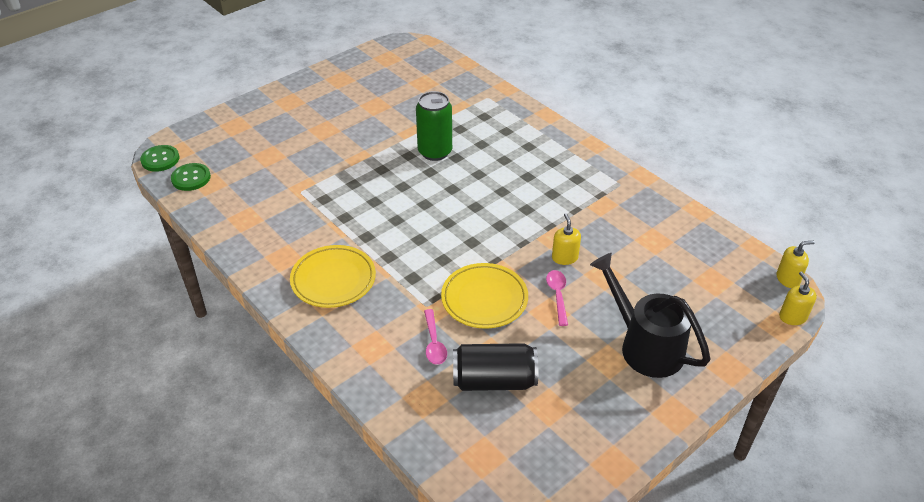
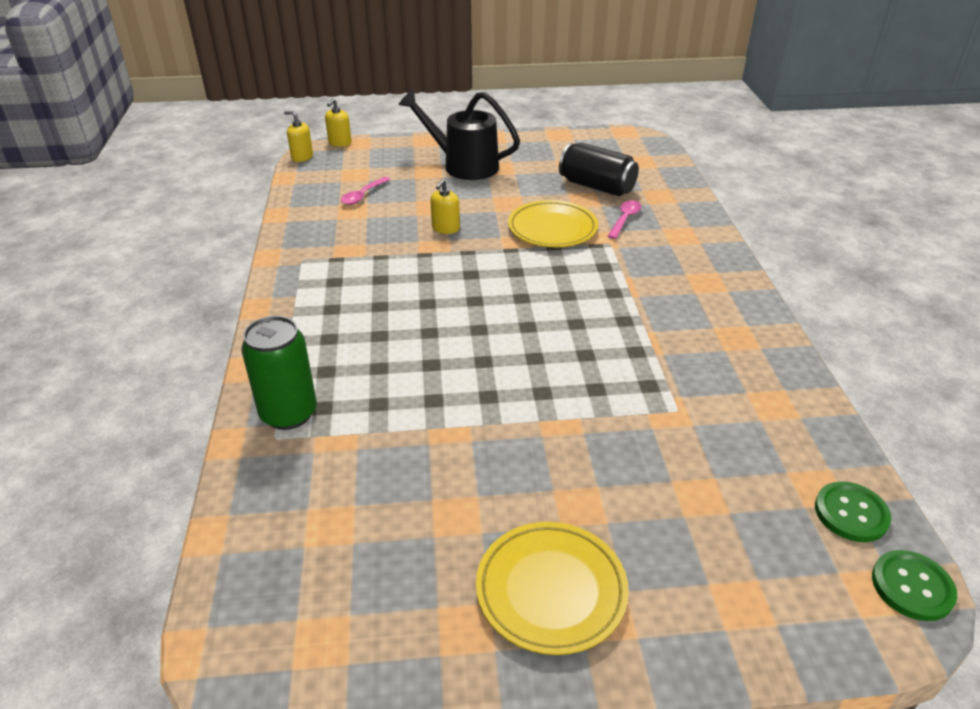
camera: 145 degrees left, 5 degrees down
yellow plate [290,245,376,308] -> yellow plate moved to [476,522,629,655]
green can [416,91,452,161] -> green can moved to [241,316,317,430]
pink spoon [546,270,568,326] -> pink spoon moved to [341,177,390,205]
black watering can [590,253,710,378] -> black watering can turned 120 degrees clockwise [398,89,520,180]

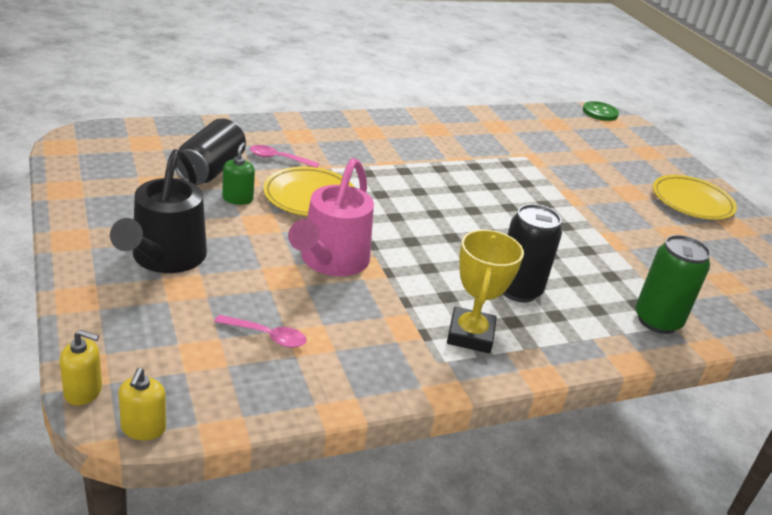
camera: 110 degrees left, 5 degrees down
yellow soap dispenser [430,179,460,234] -> pink watering can [288,158,374,276]
green button [815,482,891,542] -> none
none -> green soap dispenser [222,142,255,205]
none -> yellow trophy [447,230,524,353]
none -> black can [503,204,562,302]

